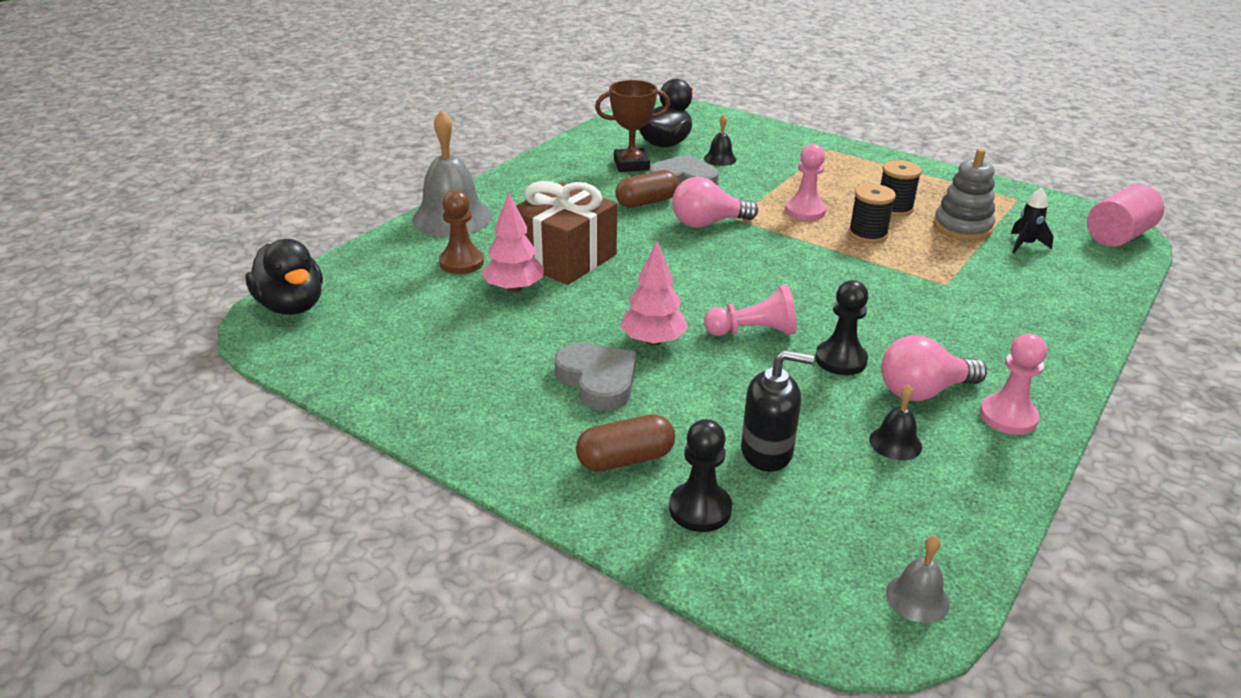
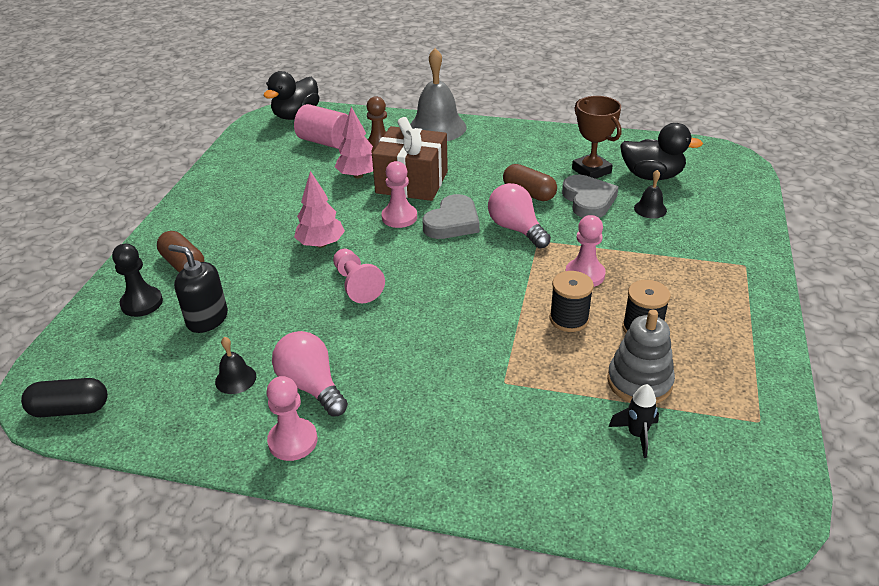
camera: 70 degrees right, 5 degrees up
grey heart [554,343,636,411] -> grey heart moved to [423,194,480,239]
black soap dispenser [741,350,814,472] -> black soap dispenser turned 135 degrees clockwise [168,244,228,333]
black pawn [815,280,868,375] -> none
grey bell [886,535,950,623] -> black capsule [21,378,108,417]
pink cylinder [1087,184,1164,247] -> pink cylinder moved to [294,104,348,149]
none -> pink pawn [381,161,417,228]

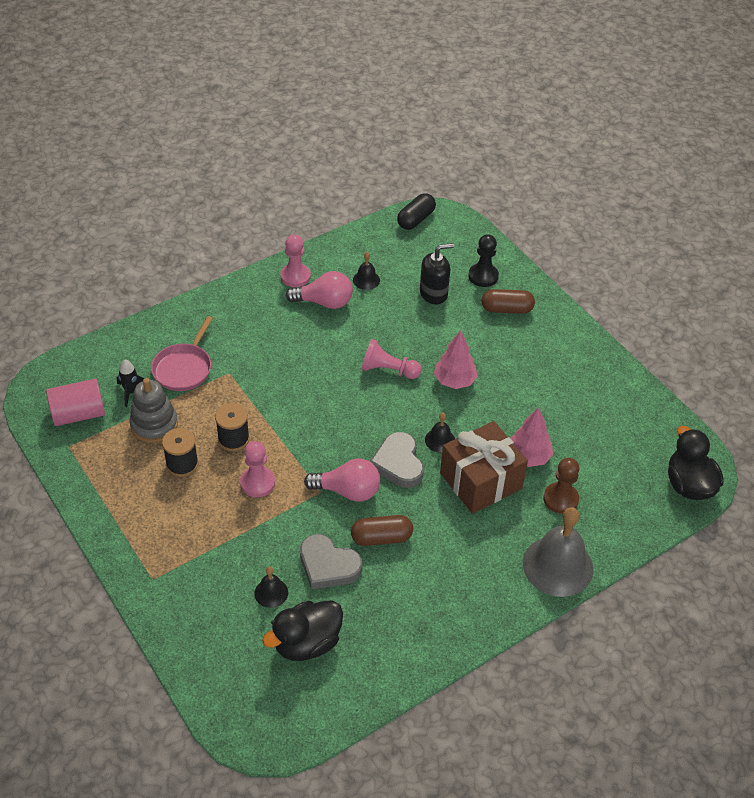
camera: 130 degrees right, 10 degrees up
pink cylinder [294,104,348,149] -> pink cylinder moved to [46,379,105,426]
pink pawn [381,161,417,228] -> black bell [425,413,455,452]
brown trophy [572,96,621,179] -> none
none -> pink pan [151,316,213,391]

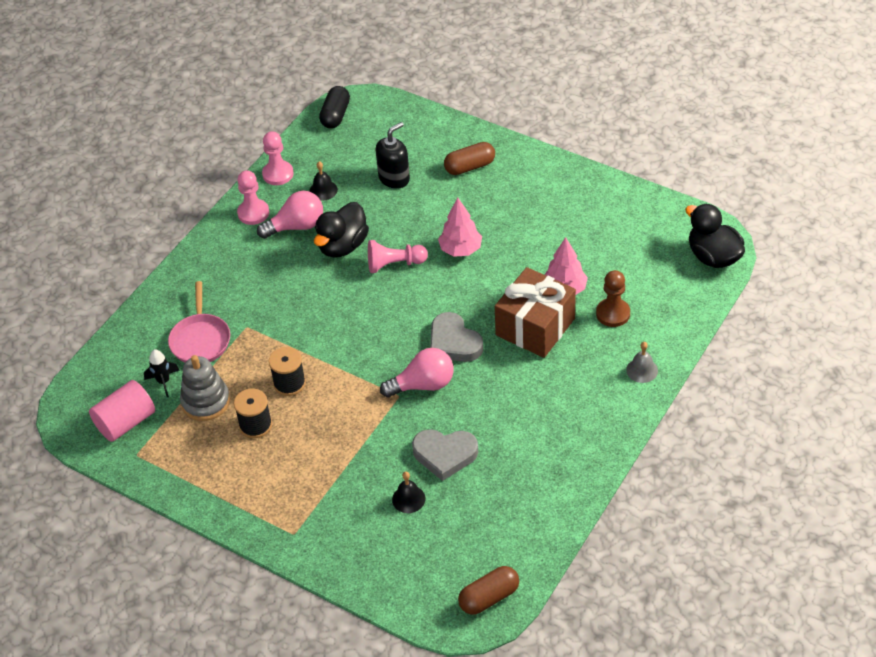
camera: 20 degrees left, 0 degrees up
pink pawn [240,441,275,497] -> pink pawn moved to [262,131,294,185]
black duck [262,600,343,661] -> black duck moved to [314,202,369,258]
brown capsule [351,515,413,546] -> brown capsule moved to [458,566,519,615]
black bell [425,413,455,452] -> none
black pawn [468,234,499,287] -> none
grey bell [523,507,593,597] -> grey bell [626,342,658,383], size x0.47

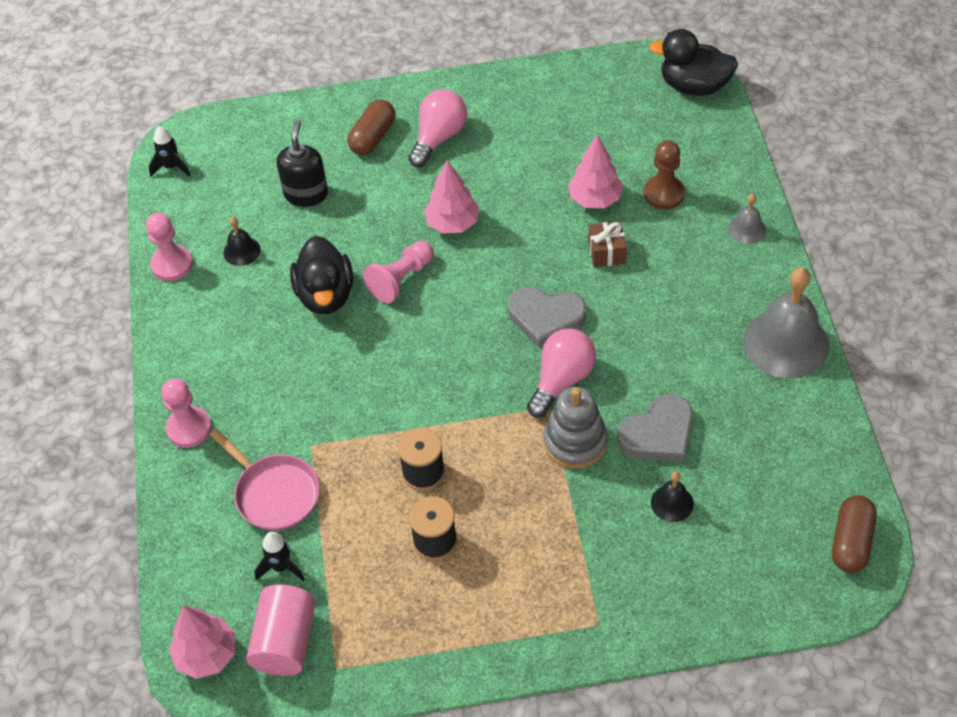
camera: 40 degrees left, 5 degrees up
grey stacking toy [180,355,230,421] -> grey stacking toy moved to [543,387,608,469]
pink pawn [237,170,269,225] -> pink pawn moved to [161,378,212,448]
pink light bulb [257,191,323,239] -> pink light bulb moved to [409,89,467,167]
black capsule [319,86,350,128] -> black rocket [149,126,190,177]
brown gift [495,267,576,358] -> brown gift [588,221,627,267], size x0.46
none -> pink tree [169,605,235,679]
none -> grey bell [743,267,829,378]

